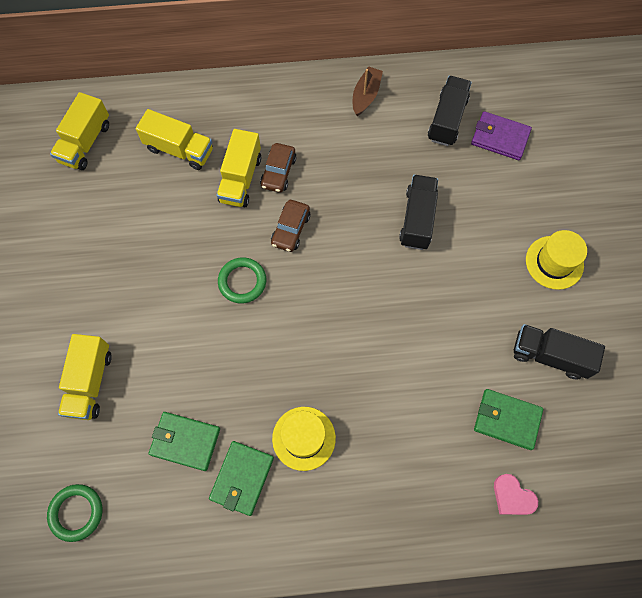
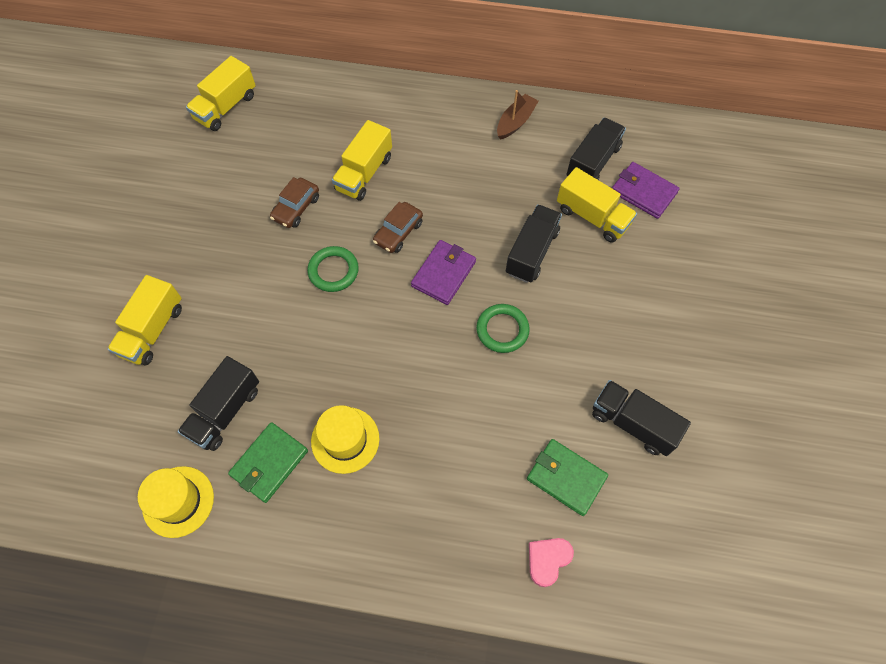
camera: 15 degrees right, 5 degrees down
green ring [47,484,103,542] -> green ring moved to [476,304,530,353]
yellow truck [136,109,213,170] -> yellow truck moved to [557,167,637,243]
green wallet [149,412,220,471] -> black truck [178,356,259,451]
brown car [260,143,297,193] -> brown car moved to [270,177,319,228]
pink heart [494,474,538,515] -> pink heart turned 75 degrees clockwise [529,538,574,587]
yellow hat [526,230,587,290] -> yellow hat moved to [138,466,214,538]
none -> purple wallet [411,240,476,305]

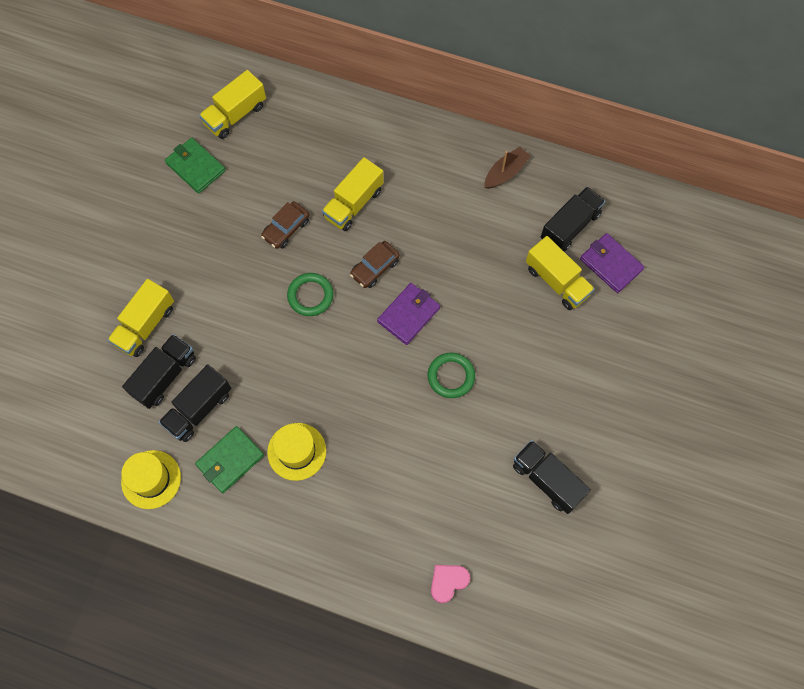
camera: 10 degrees right, 5 degrees up
black truck [506,204,562,283] -> black truck moved to [122,334,196,409]
green wallet [527,439,608,516] -> green wallet moved to [165,138,226,194]

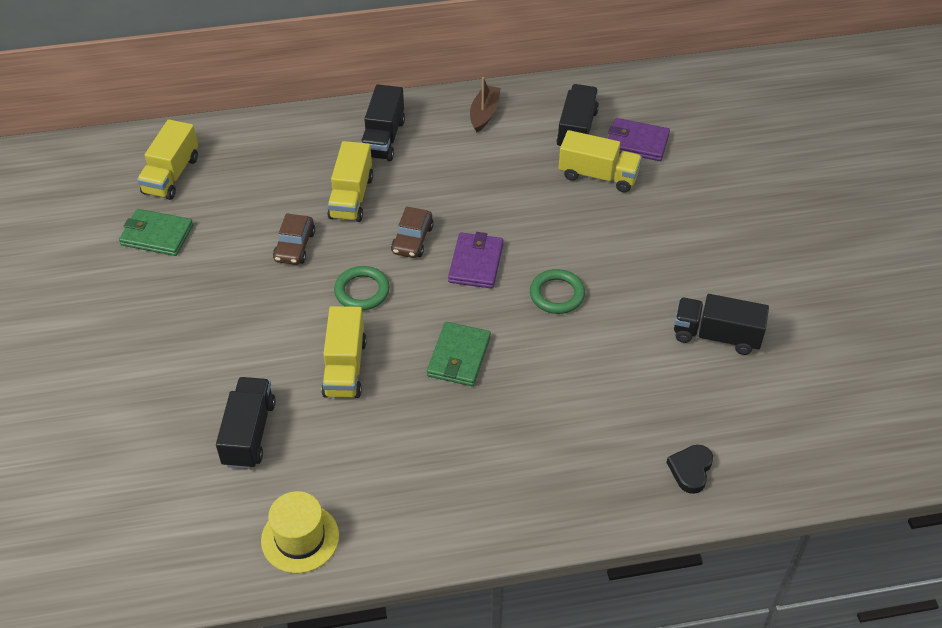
camera: 30 degrees left, 20 degrees down
yellow truck [108,279,174,357] -> yellow truck moved to [321,306,367,398]
black truck [159,364,231,442] -> black truck moved to [361,84,405,161]
green wallet [195,426,264,493] -> green wallet moved to [427,322,491,386]
yellow hat [267,423,326,481] -> none
pink heart [431,565,470,603] -> black heart [666,445,713,494]

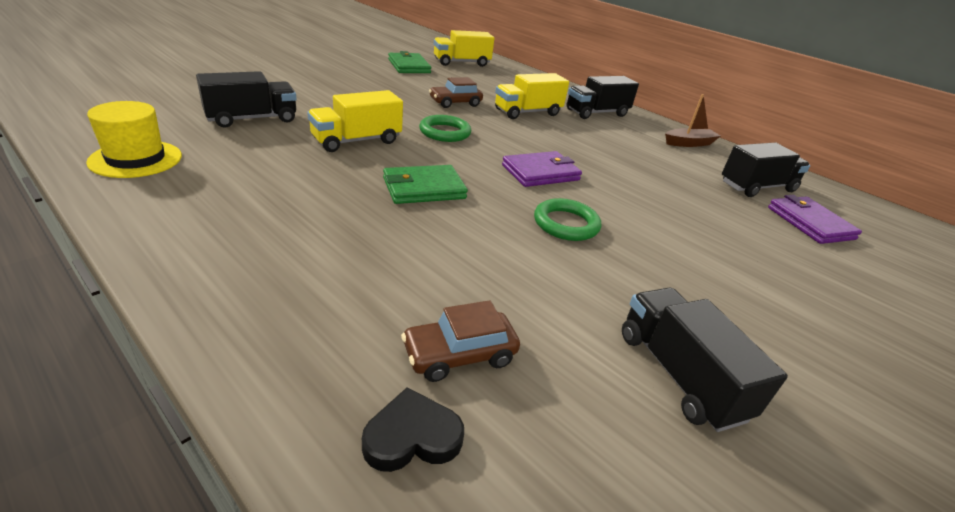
camera: 50 degrees right, 15 degrees down
brown car [391,206,434,258] -> brown car moved to [401,300,520,382]
yellow truck [559,130,642,193] -> none

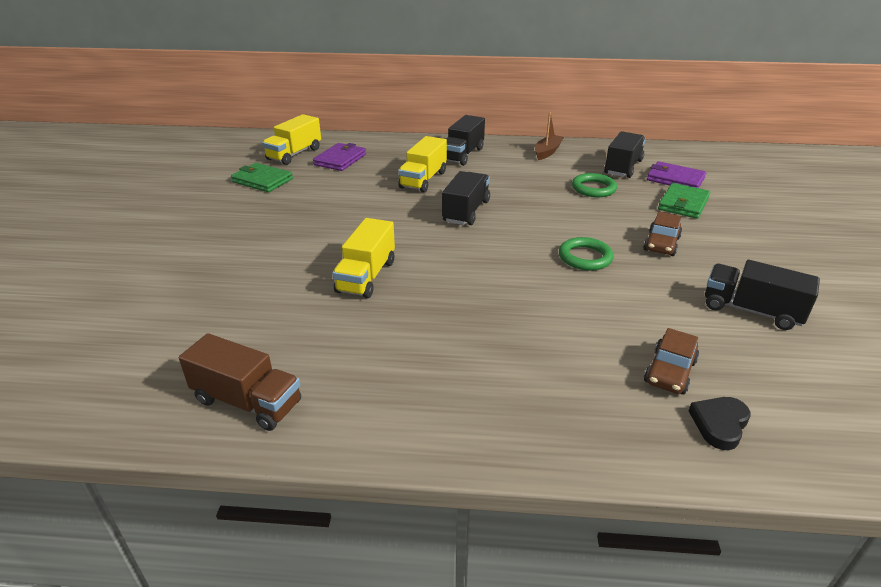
camera: 35 degrees left, 0 degrees up
yellow hat [86,101,182,178] -> brown truck [179,333,301,431]
black truck [196,71,297,128] -> black truck moved to [442,171,490,225]
green wallet [383,165,468,204] -> green wallet moved to [658,183,710,219]
green ring [419,115,471,142] -> green ring moved to [572,173,617,197]
brown car [429,77,483,108] -> brown car moved to [643,212,682,256]
purple wallet [502,151,582,187] -> purple wallet moved to [313,143,366,171]

